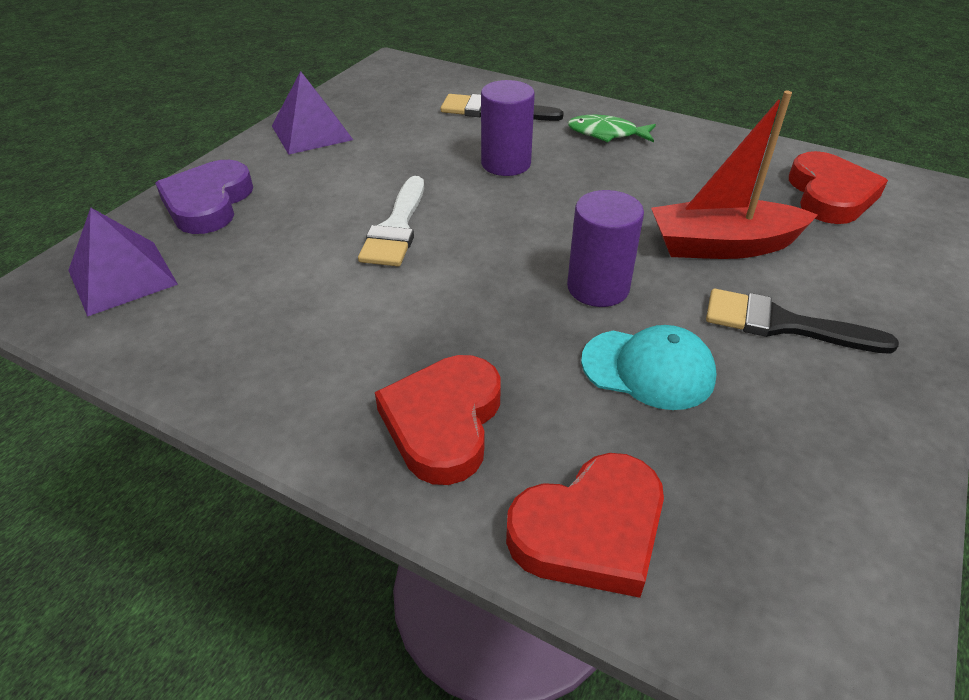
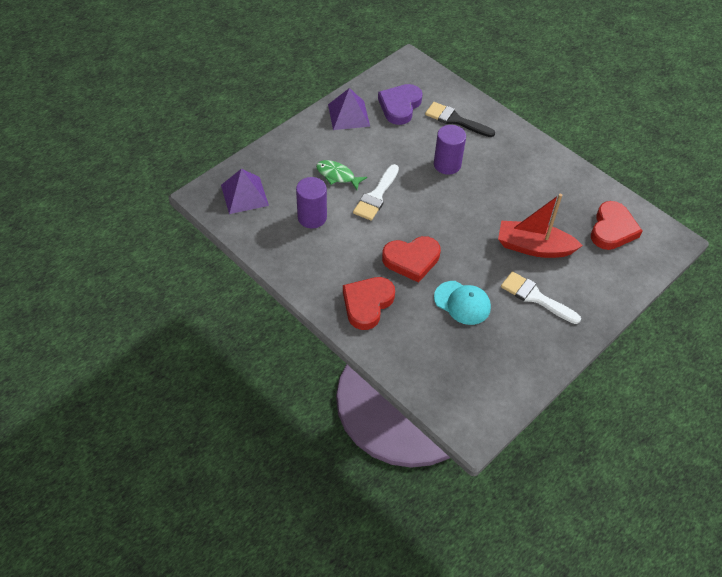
camera: 15 degrees right, 10 degrees up
purple heart [155,160,253,234] -> purple heart moved to [378,84,423,125]
red heart [506,453,664,598] -> red heart moved to [382,236,441,283]
purple cylinder [567,190,644,307] -> purple cylinder moved to [296,177,327,229]
green fish [568,115,656,142] -> green fish moved to [316,160,367,190]
black brush [706,289,899,354] -> white brush [501,271,581,324]

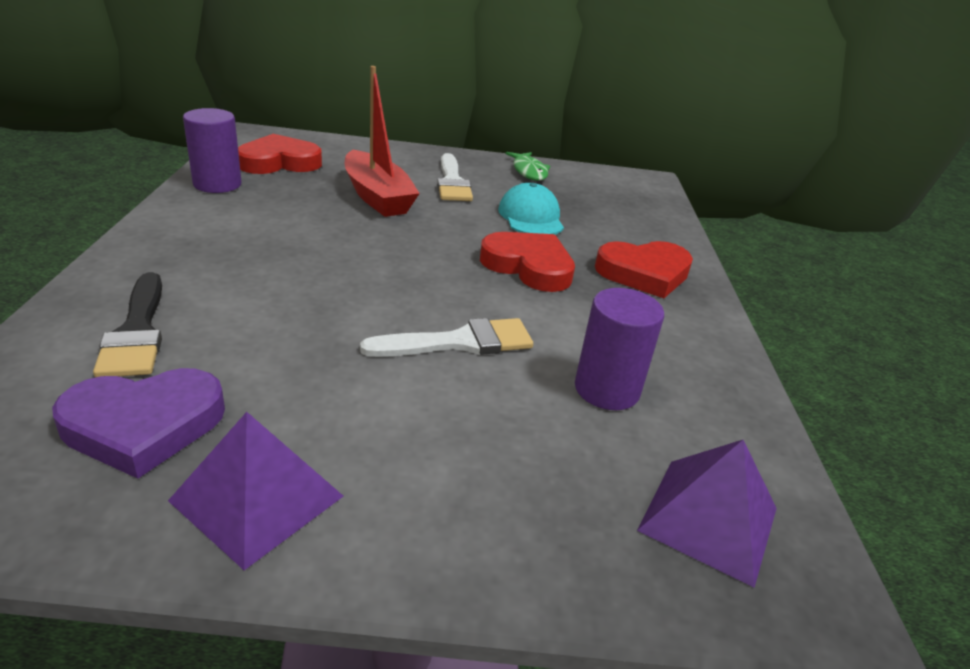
camera: 135 degrees left, 20 degrees down
green fish [316,160,367,190] -> green fish moved to [506,152,550,181]
purple cylinder [434,125,466,175] -> purple cylinder moved to [183,108,242,193]

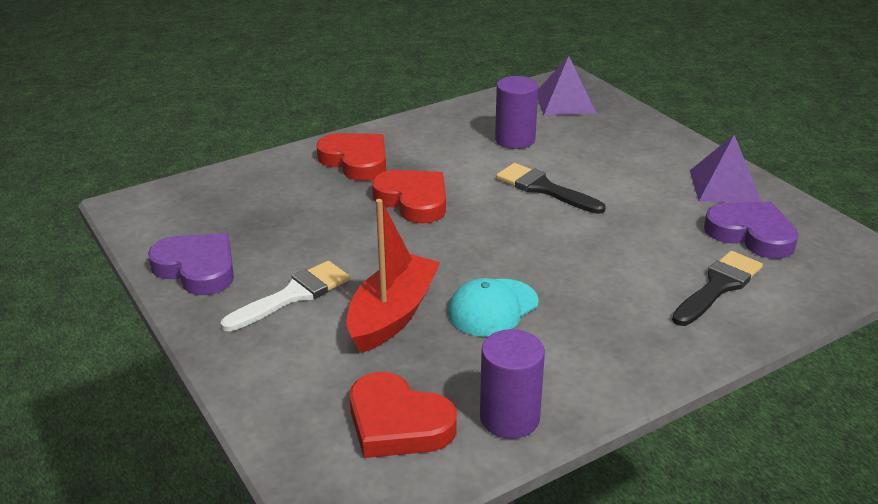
camera: 120 degrees left, 0 degrees up
white brush [360,318,533,357] -> black brush [496,163,606,214]
red heart [480,232,575,292] -> red heart turned 135 degrees clockwise [372,170,446,224]
turquoise cap [498,183,564,235] -> turquoise cap moved to [448,278,539,337]
green fish [506,152,550,181] -> purple heart [148,233,234,295]

